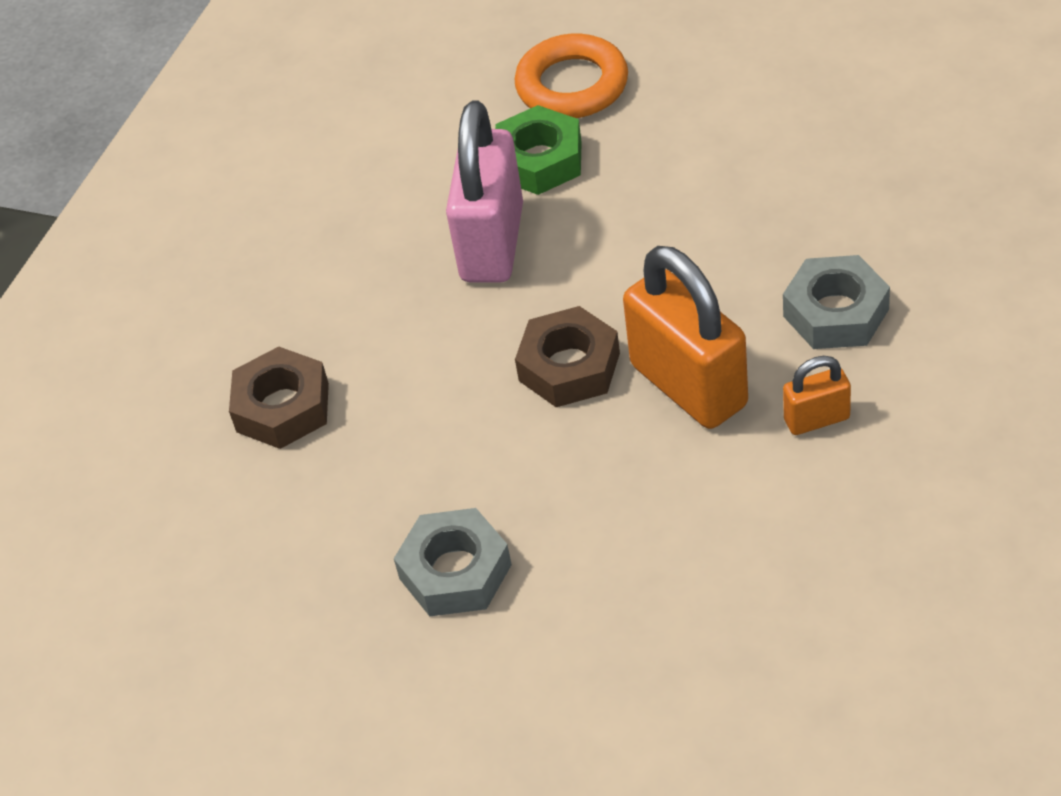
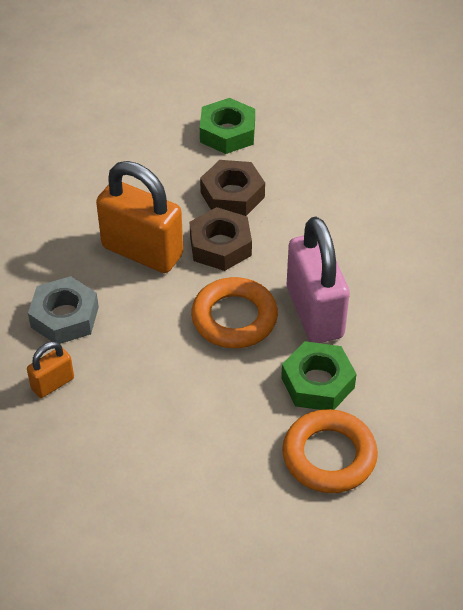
camera: 150 degrees right, 0 degrees up
brown nut [229,346,329,449] -> brown nut moved to [200,160,265,216]
grey nut [394,508,512,616] -> green nut [200,98,255,154]
orange padlock [783,356,851,435] -> orange padlock moved to [27,341,74,398]
none -> orange ring [191,277,278,348]

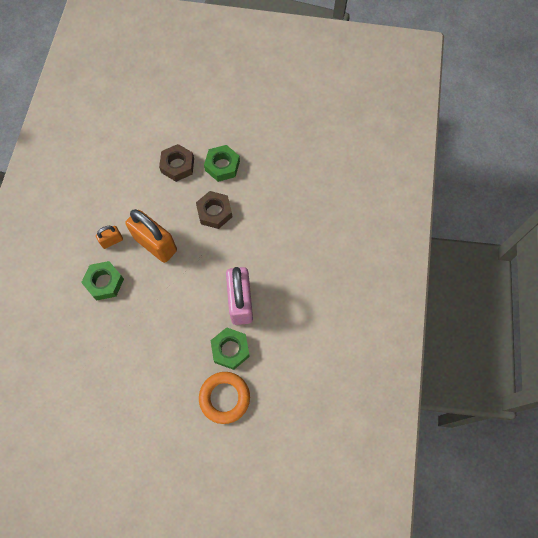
camera: 10 degrees right, 20 degrees up
orange padlock [27,341,74,398] -> orange padlock moved to [96,226,123,249]
grey nut [28,276,99,344] -> green nut [81,261,124,300]
brown nut [190,207,252,271] -> brown nut moved to [159,144,194,182]
orange ring [191,277,278,348] -> none

